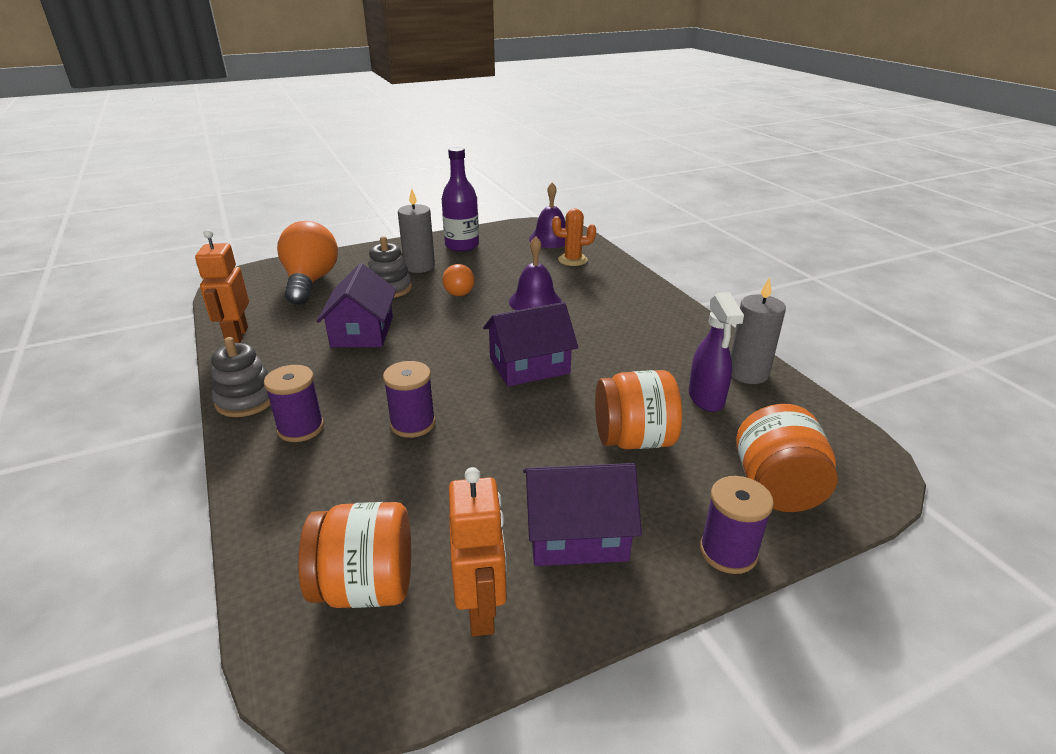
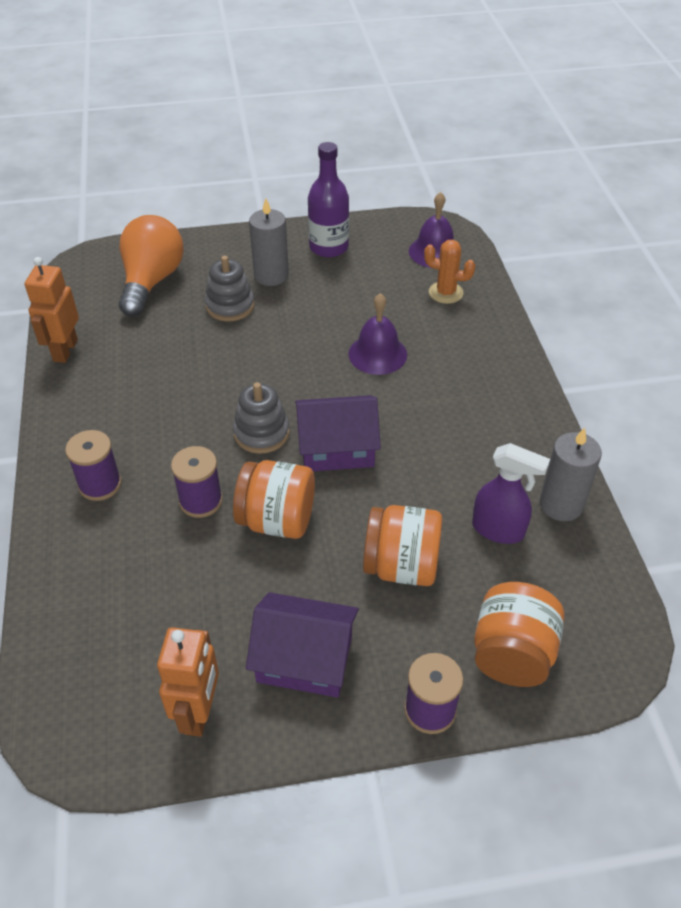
camera: 15 degrees right, 15 degrees up
grey stacking toy [211,337,271,417] -> grey stacking toy moved to [233,382,290,454]
orange jar [298,502,411,608] -> orange jar moved to [233,460,315,539]
purple house [317,263,396,347] -> none
orange light bulb [442,264,474,296] -> none
purple spray bottle [688,292,744,412] -> purple spray bottle turned 75 degrees counterclockwise [472,443,550,544]

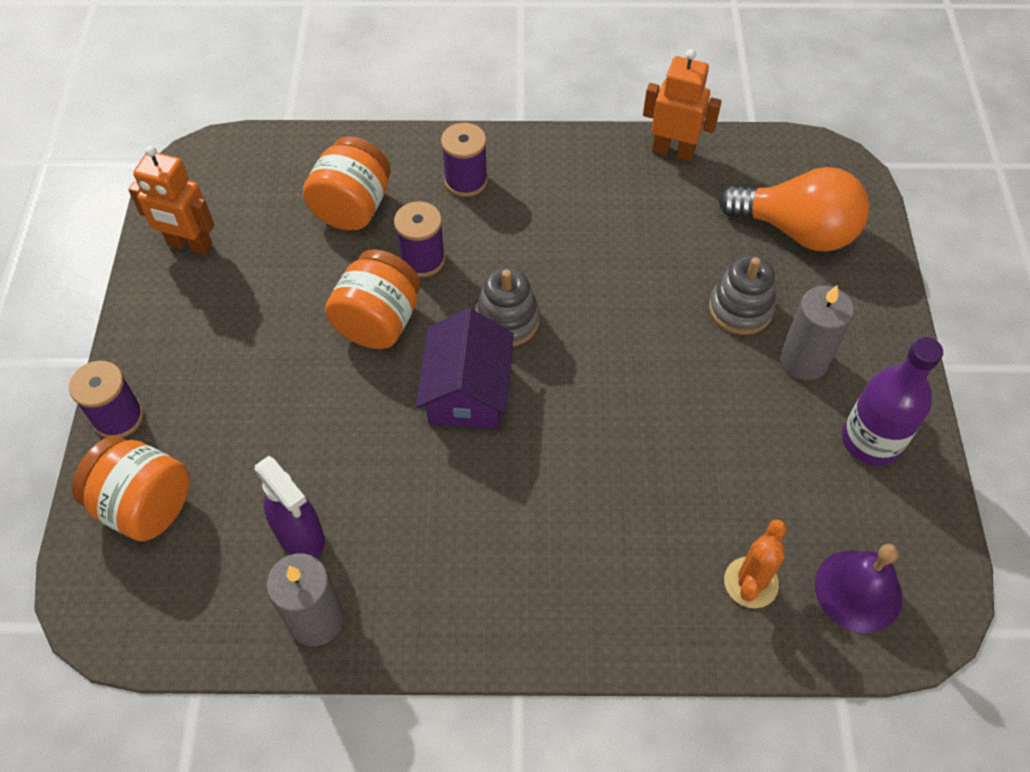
camera: 100 degrees right, 10 degrees up
purple house [246,592,359,698] -> none
purple bell [348,293,407,375] -> none
orange jar [363,505,442,586] -> orange jar moved to [303,136,390,231]
purple spray bottle [472,443,550,544] -> purple spray bottle turned 75 degrees counterclockwise [254,456,325,557]

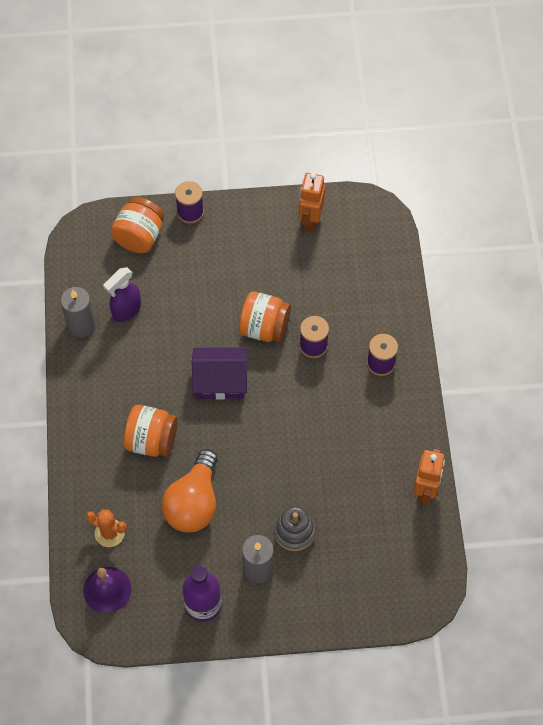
camera: 85 degrees right, 5 degrees up
orange jar [303,136,390,231] -> orange jar moved to [123,405,178,457]
grey stacking toy [475,267,540,346] -> none
orange light bulb [719,167,869,252] -> orange light bulb moved to [162,449,217,533]

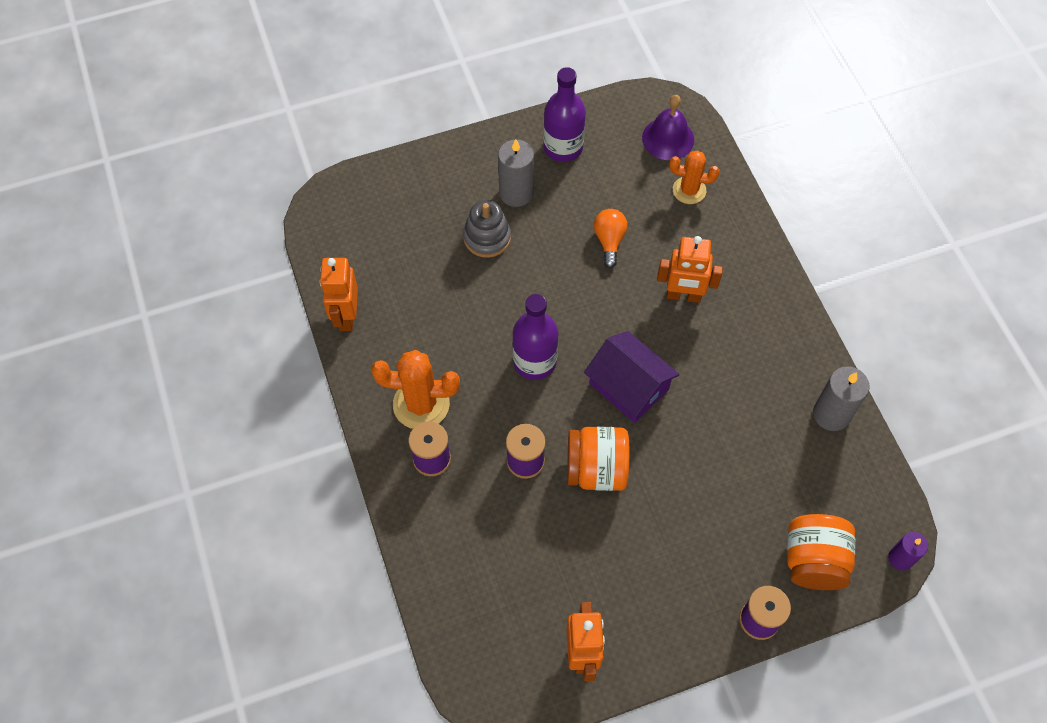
camera: 165 degrees right, 0 degrees up
purple spray bottle [103,267,141,322] -> none
orange jar [123,405,178,457] -> orange robot [657,236,723,303]
orange light bulb [162,449,217,533] -> orange light bulb [594,209,627,268], size x0.53
purple house [192,347,247,399] -> purple house turned 60 degrees clockwise [584,331,680,423]
none -> orange cactus [371,350,460,429]
none -> purple bottle [512,294,558,380]
none -> purple candle [888,532,928,571]

